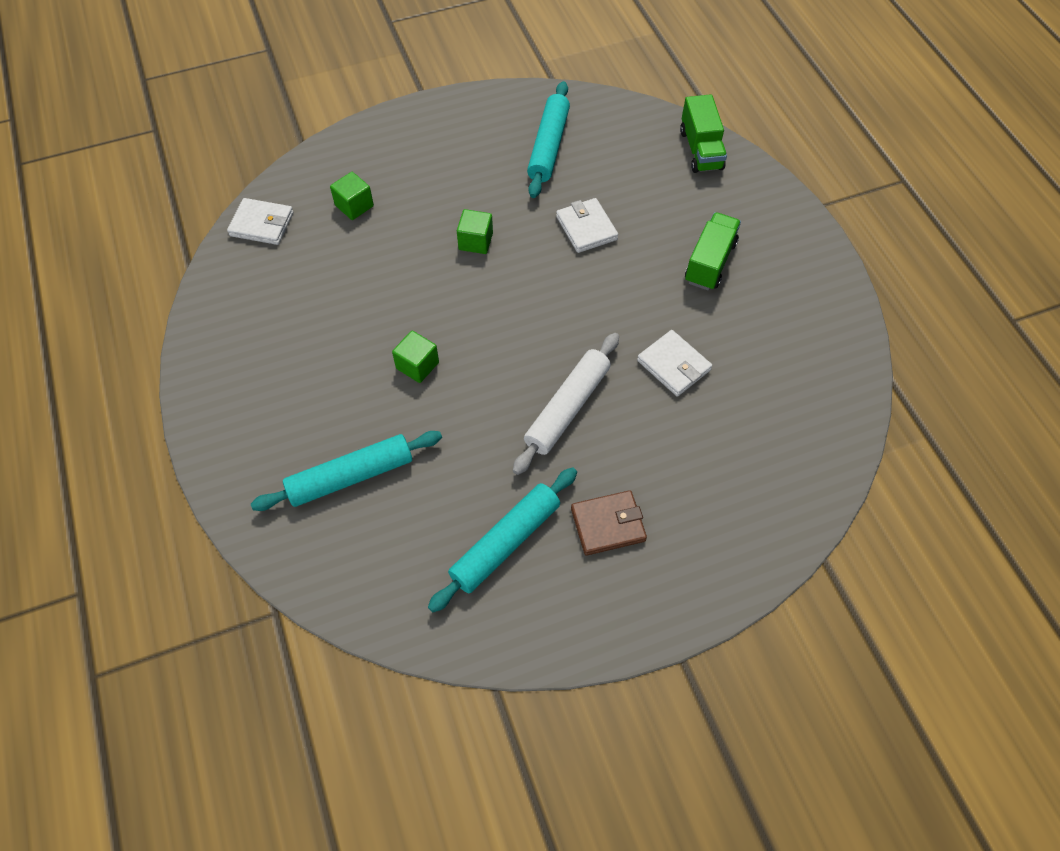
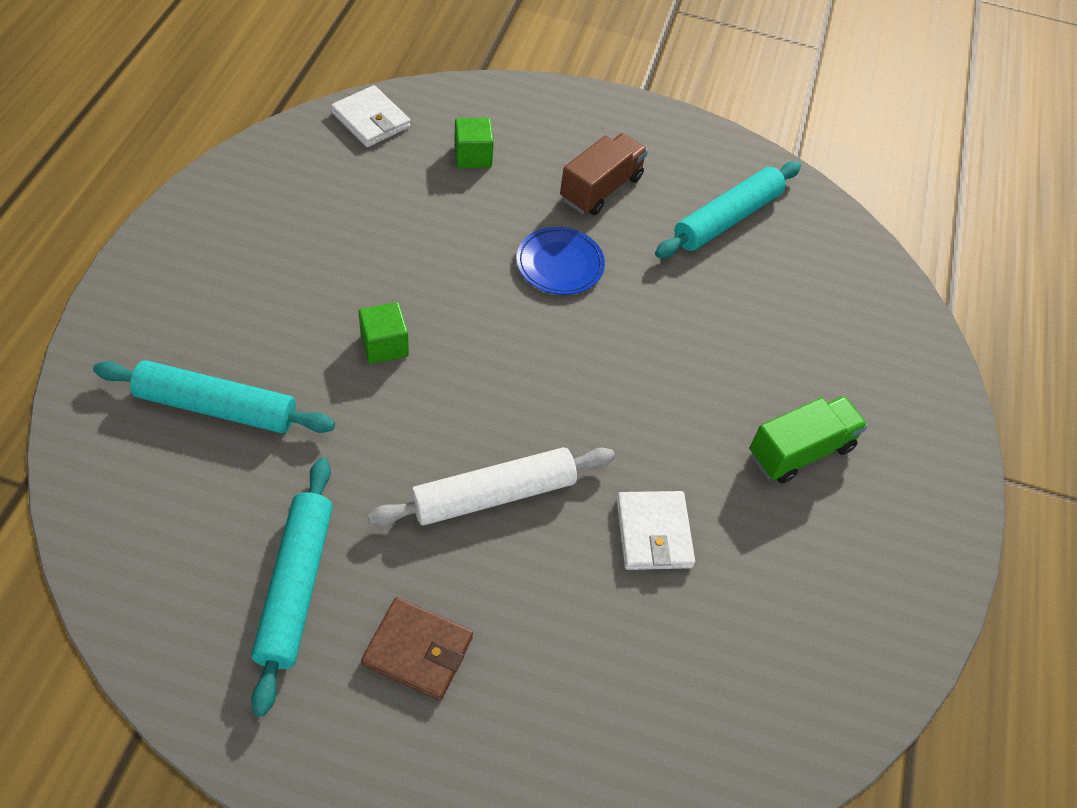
camera: 30 degrees right, 5 degrees down
turquoise rolling pin [428,467,577,612] -> turquoise rolling pin turned 75 degrees counterclockwise [251,458,333,716]
green cube [457,209,493,254] -> blue plate [516,227,605,295]
white wallet [556,198,618,253] -> none
green truck [680,94,727,173] -> none
none -> brown truck [560,133,648,215]

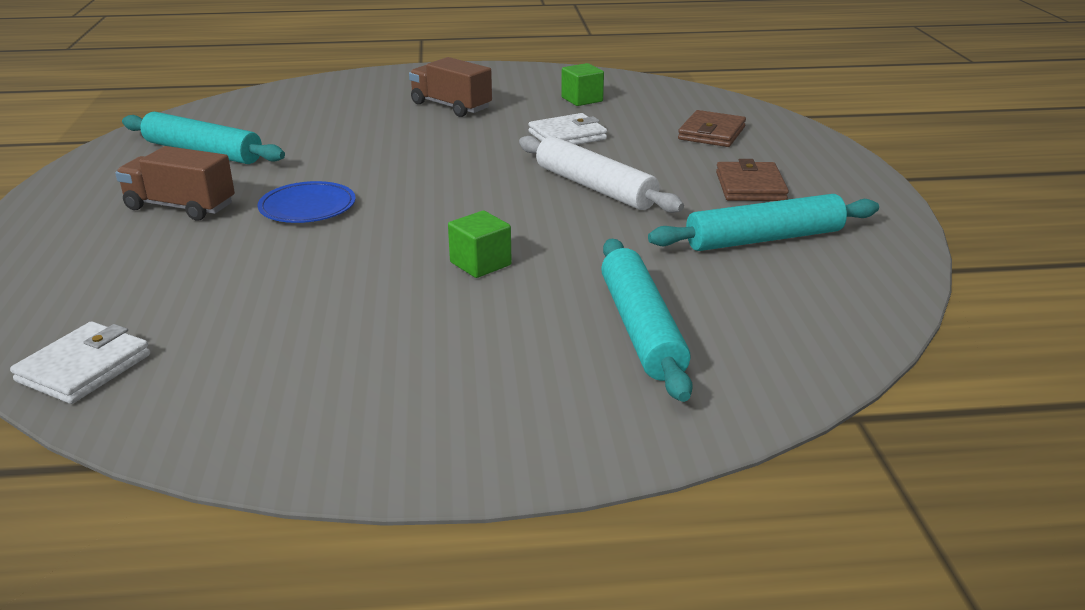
camera: 105 degrees left, 25 degrees down
green cube [454,118,494,168] -> green cube moved to [561,63,604,106]
green truck [749,396,868,484] -> brown truck [409,57,492,117]
none -> brown wallet [678,110,746,147]

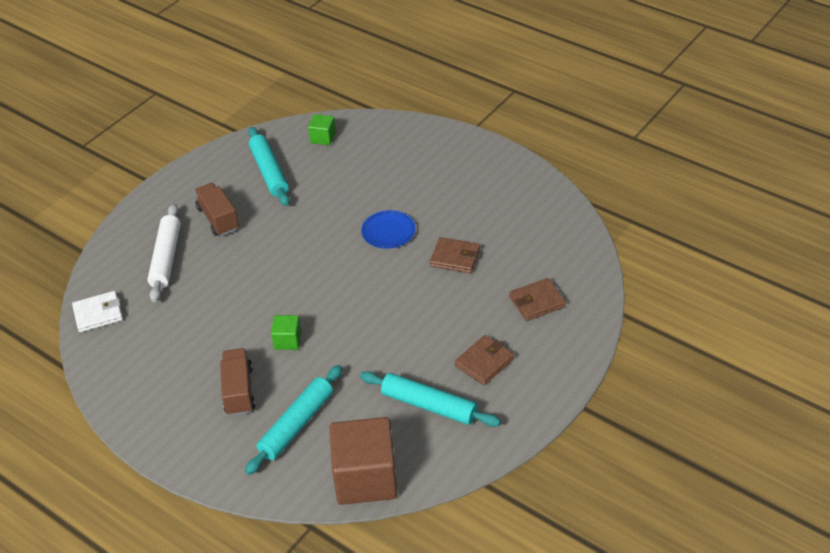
camera: 45 degrees right, 15 degrees up
blue plate [257,181,356,223] -> blue plate moved to [361,210,416,249]
brown truck [409,57,492,117] -> brown truck moved to [220,348,255,416]
white rolling pin [519,136,684,213] -> white rolling pin moved to [147,204,181,302]
white wallet [528,113,607,145] -> brown wallet [430,237,480,273]
green cube [561,63,604,106] -> green cube moved to [308,114,336,145]
none -> brown cube [329,417,398,505]

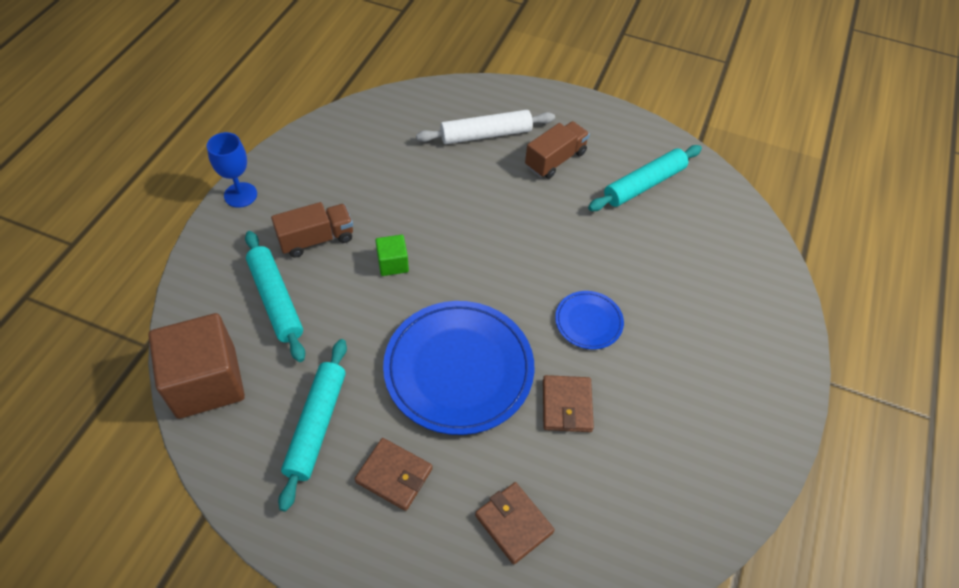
camera: 70 degrees right, 10 degrees up
white wallet [72,291,123,332] -> none
turquoise rolling pin [245,365,343,475] -> turquoise rolling pin turned 45 degrees clockwise [245,231,305,362]
green cube [308,114,336,145] -> none
none -> blue goblet [207,132,257,208]
none -> blue plate [383,301,534,435]

